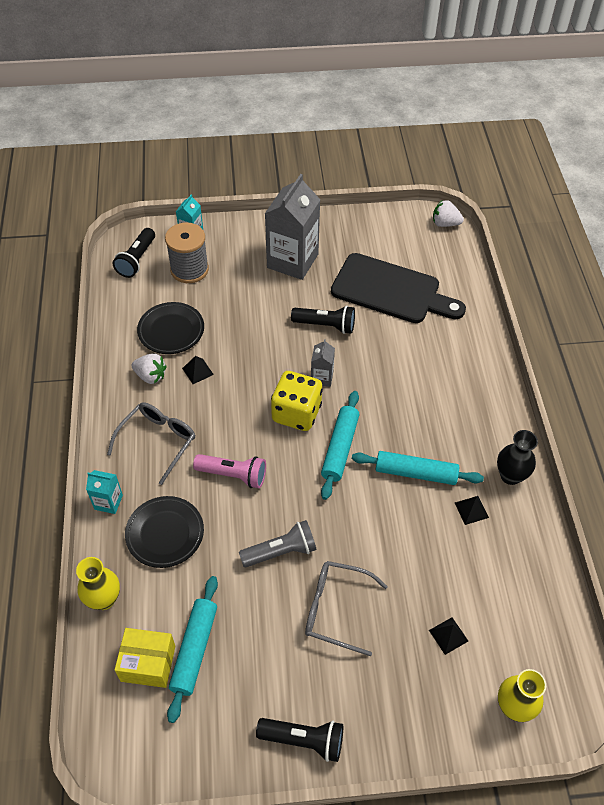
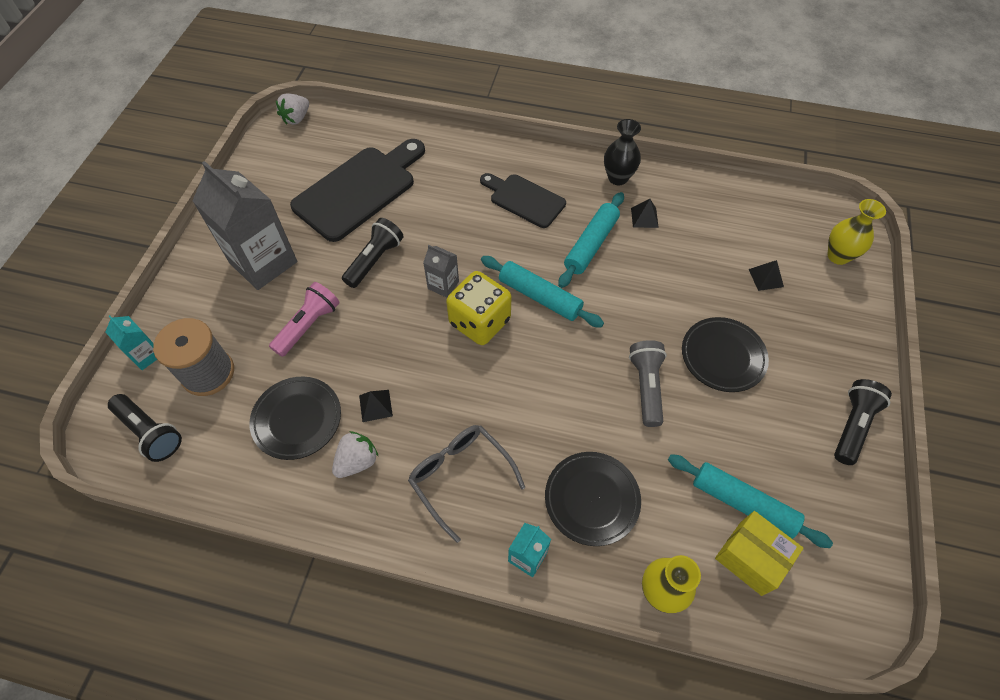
camera: 70 degrees left, 5 degrees up
yellow box [115,628,175,688] -> yellow box turned 75 degrees counterclockwise [715,511,804,596]
pink flashlight [193,454,266,488] -> pink flashlight moved to [269,282,340,357]
grey glasses [305,561,388,656] -> black plate [682,317,769,392]
none -> black cutting board [480,173,566,228]

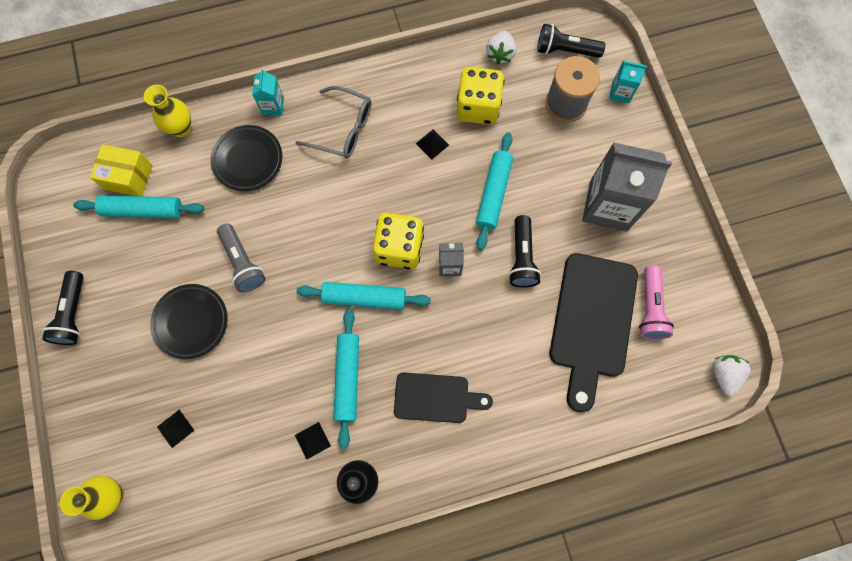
camera: 150 degrees right, 15 degrees up
black plate [250,377,341,460] -> yellow dice [457,67,504,125]
pink flashlight [269,282,340,357] -> pink flashlight moved to [639,265,674,339]
white strawberry [332,431,379,478] -> white strawberry moved to [486,31,516,64]
none -> turquoise rolling pin [476,132,513,250]

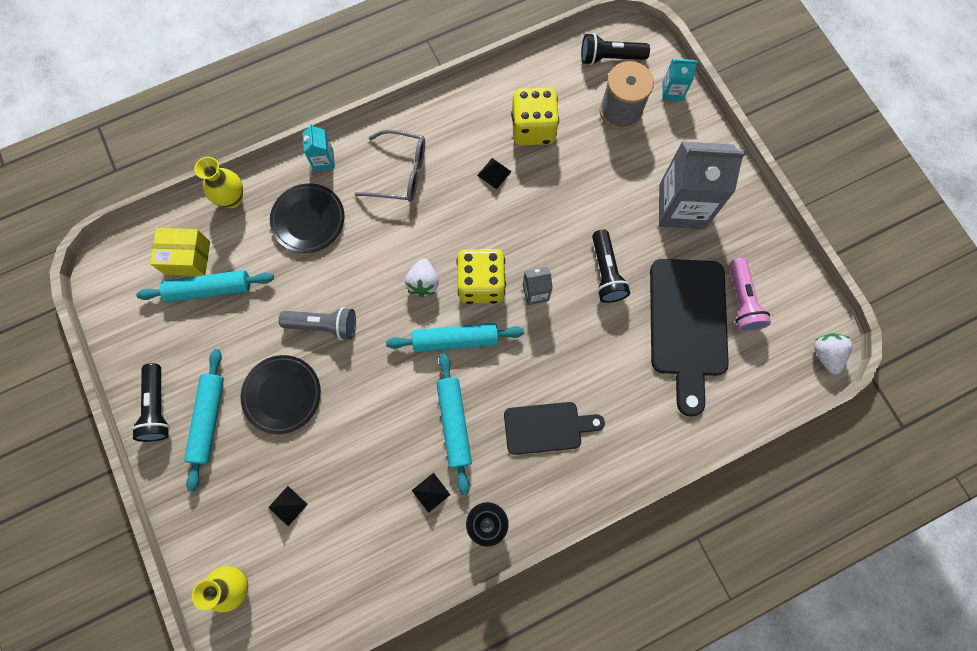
camera: 10 degrees left, 0 degrees up
grey flashlight [217,223,265,292] -> grey flashlight turned 45 degrees counterclockwise [279,307,356,340]
turquoise rolling pin [476,132,513,250] -> turquoise rolling pin moved to [184,349,224,492]
white strawberry [486,31,516,64] -> white strawberry moved to [405,258,439,297]

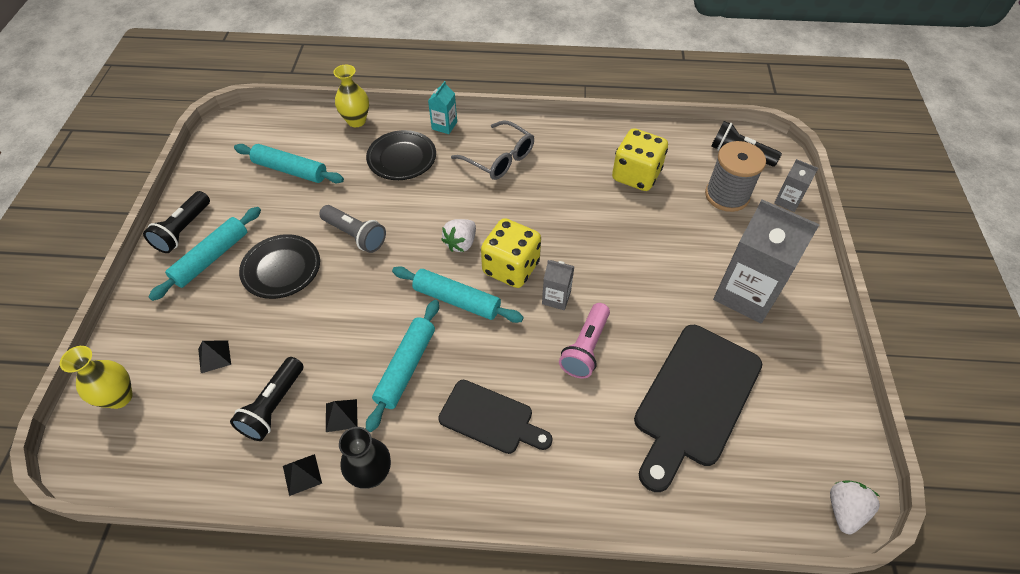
camera: 30 degrees right, 20 degrees down
yellow box [150,228,210,276] -> none
black pyramid [477,158,512,189] -> black pyramid moved to [283,454,322,496]
black flashlight [592,230,630,303] -> black flashlight moved to [230,357,303,441]
turquoise carton [663,59,698,101] -> grey carton [774,159,818,212]
pink flashlight [730,258,771,332] -> pink flashlight moved to [559,303,610,379]

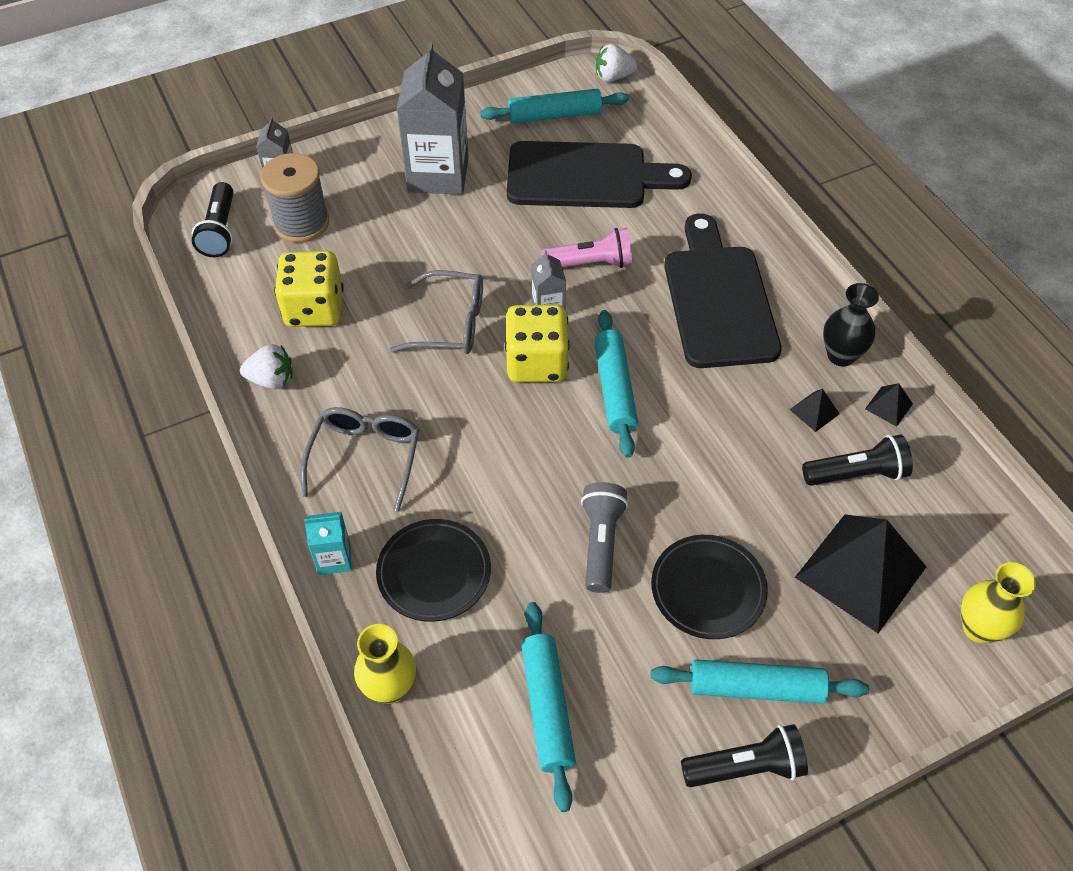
camera: 120 degrees left, 0 degrees up
black pyramid [198,340,231,373] -> black pyramid [795,514,926,633], size x2.44
turquoise rolling pin [366,300,439,432] -> turquoise rolling pin moved to [481,89,629,123]
black cutting board [438,380,553,454] -> black cutting board [664,213,782,368], size x1.66
white strawberry [441,219,476,252] -> white strawberry moved to [240,344,292,389]
none -> grey glasses [390,270,483,354]

